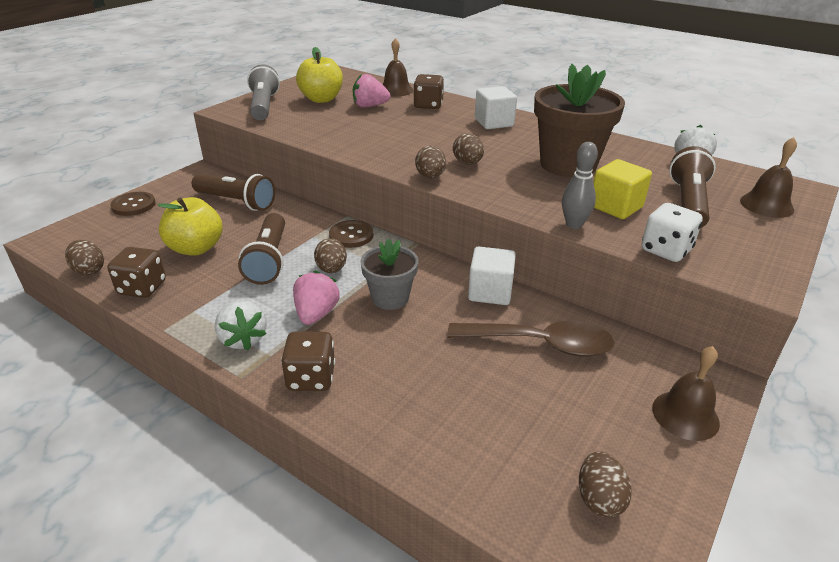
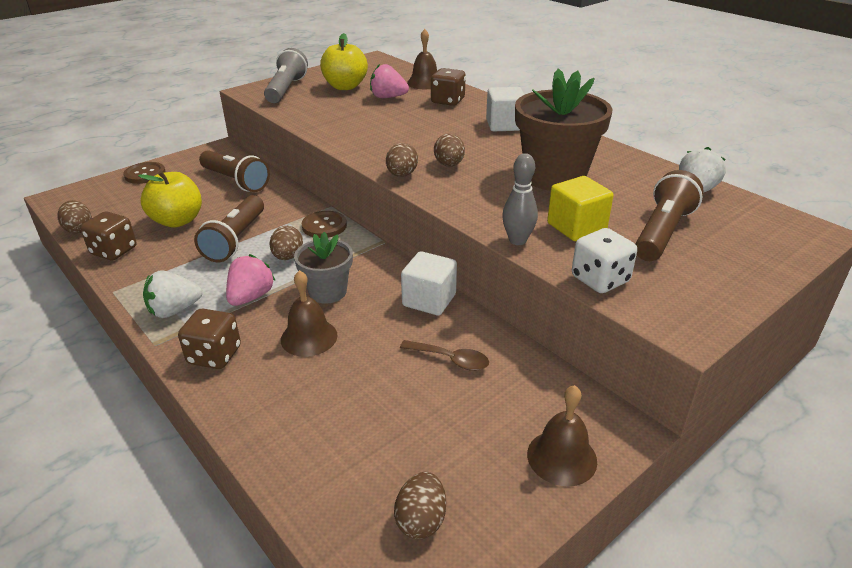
camera: 15 degrees right, 0 degrees up
white strawberry [215,300,267,350] -> white strawberry turned 75 degrees clockwise [143,271,202,318]
brown spoon [447,321,614,357] -> brown spoon [400,340,489,371], size x0.55
brown bell [740,137,797,218] -> brown bell moved to [281,270,337,357]

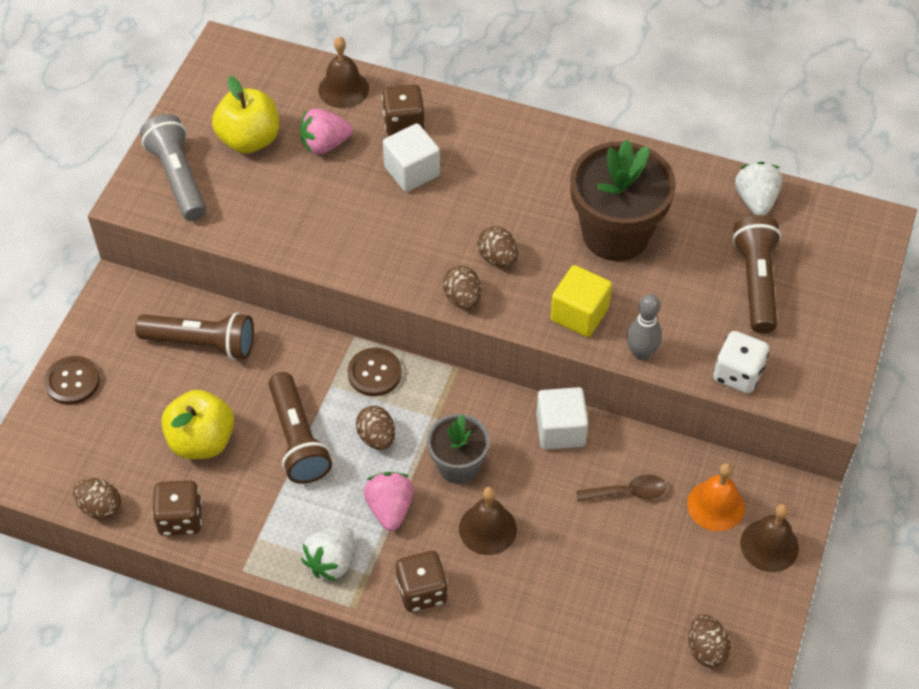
camera: 30 degrees left, 20 degrees up
white cube [486,87,524,131] -> white cube moved to [383,124,440,192]
yellow cube [547,176,614,241] -> yellow cube moved to [550,265,612,337]
none -> orange bell [687,463,745,531]

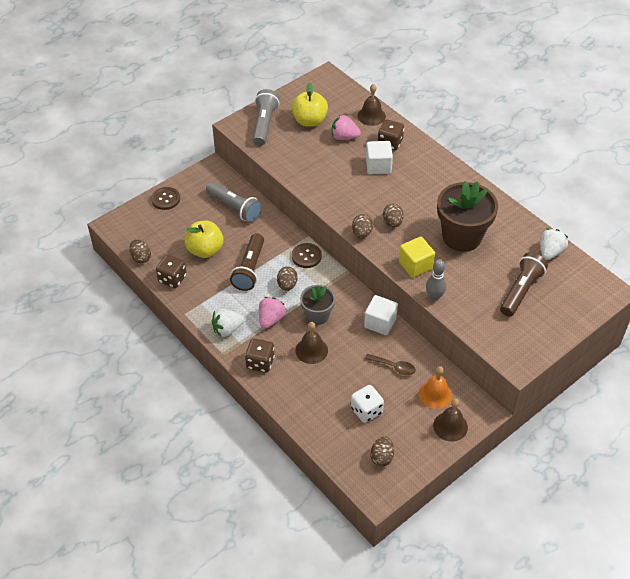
camera: 30 degrees right, 5 degrees down
brown flashlight [135,312,254,360] -> grey flashlight [206,182,262,223]
white dice [713,331,769,393] -> white dice moved to [351,385,384,423]

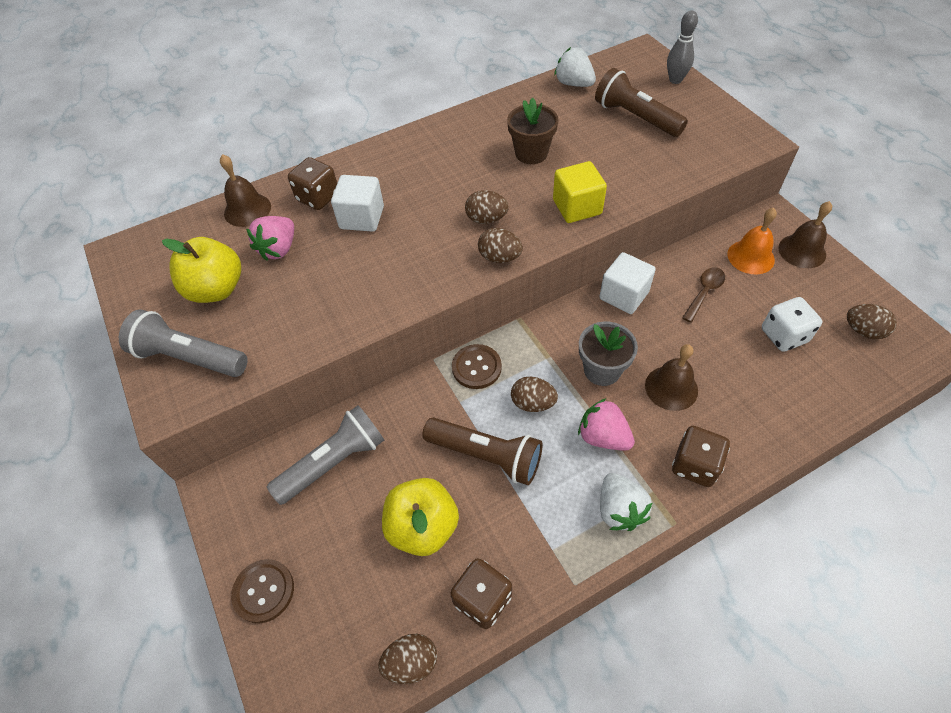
camera: 75 degrees left, 5 degrees up
grey bowling pin [426,259,446,301] -> grey bowling pin moved to [667,10,698,84]
brown flower pot [437,181,498,252] -> brown flower pot [507,98,558,164], size x0.58

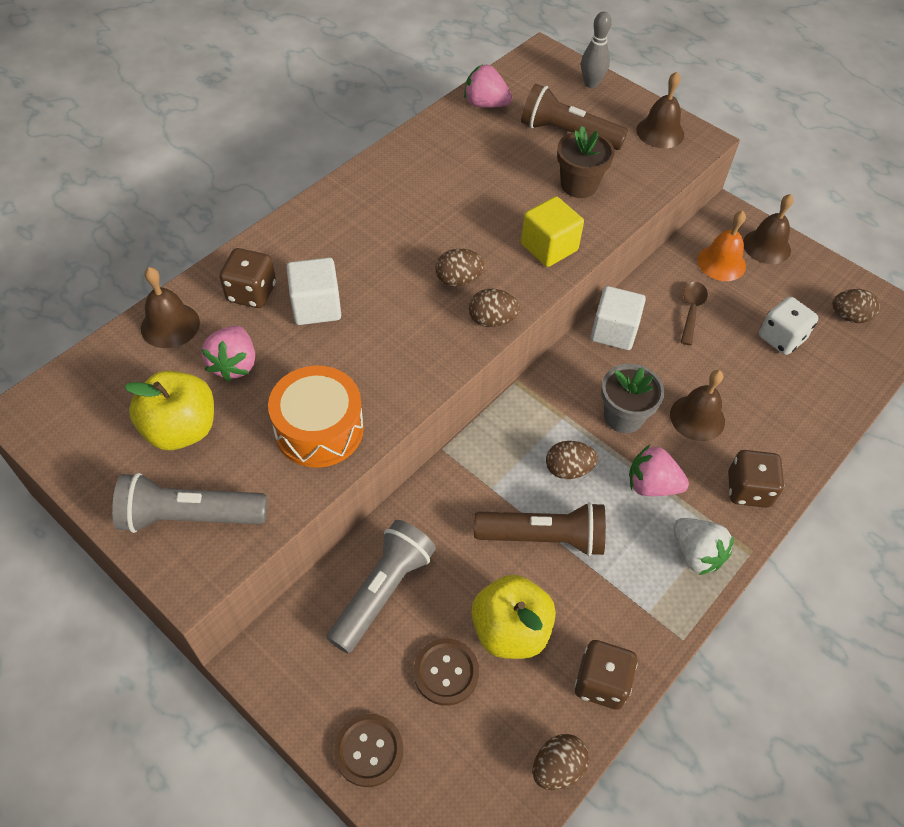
camera: 25 degrees left, 0 degrees up
brown button [452,344,502,389] -> brown button moved to [414,638,479,706]
brown flower pot [507,98,558,164] -> brown flower pot moved to [557,126,614,198]
white strawberry [554,47,596,87] -> pink strawberry [464,64,512,108]
none -> orange drum [268,366,364,468]
none -> brown bell [636,72,684,148]

